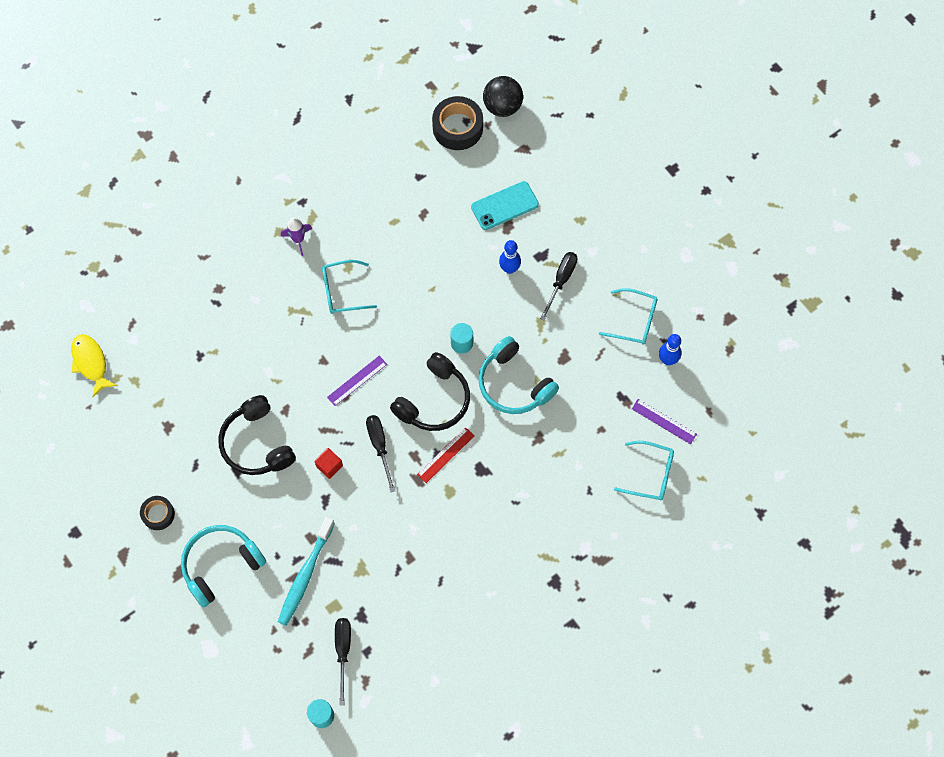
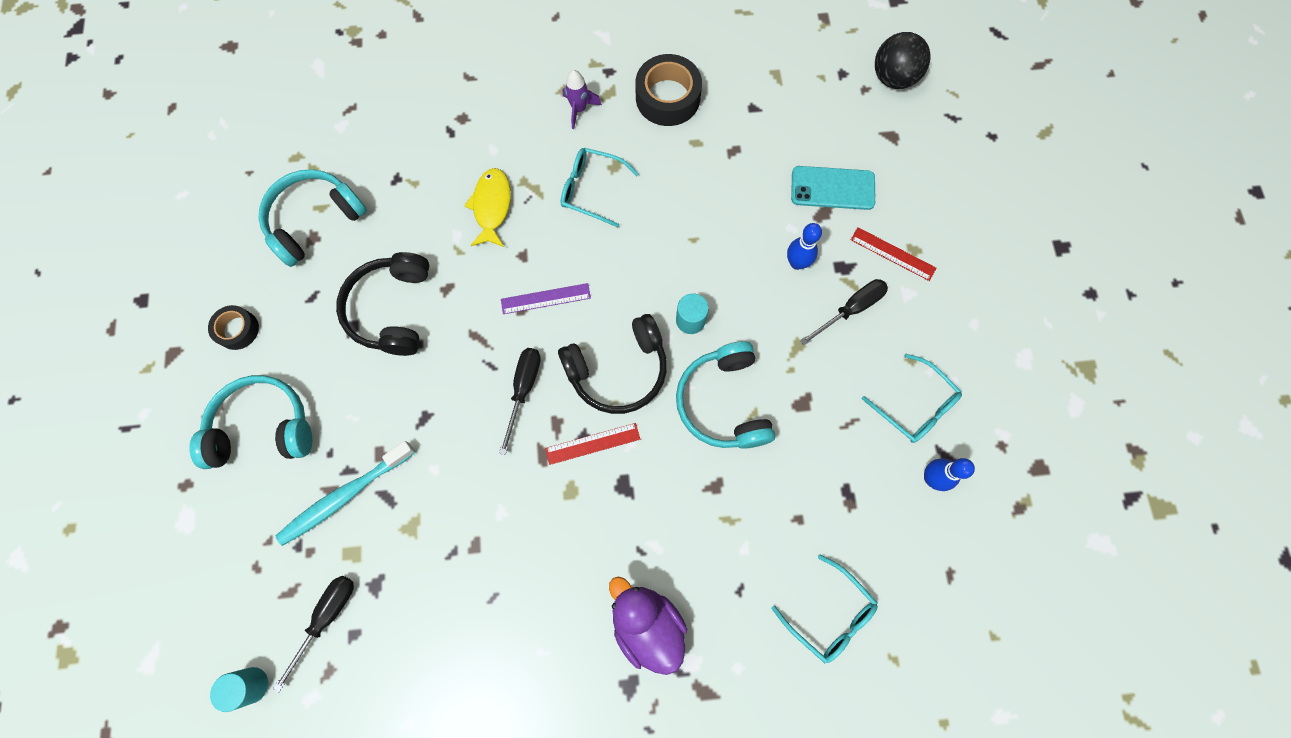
camera: 30 degrees right, 5 degrees up
yellow fish [71,334,117,397] -> yellow fish moved to [464,168,511,247]
red cube [314,448,343,479] -> none
black tape [432,96,483,150] -> black tape moved to [635,54,702,126]
purple ruler [632,399,697,444] -> none
none -> turquoise headphones [258,169,367,267]
none -> purple duck [609,576,687,675]
none -> red ruler [851,227,936,281]

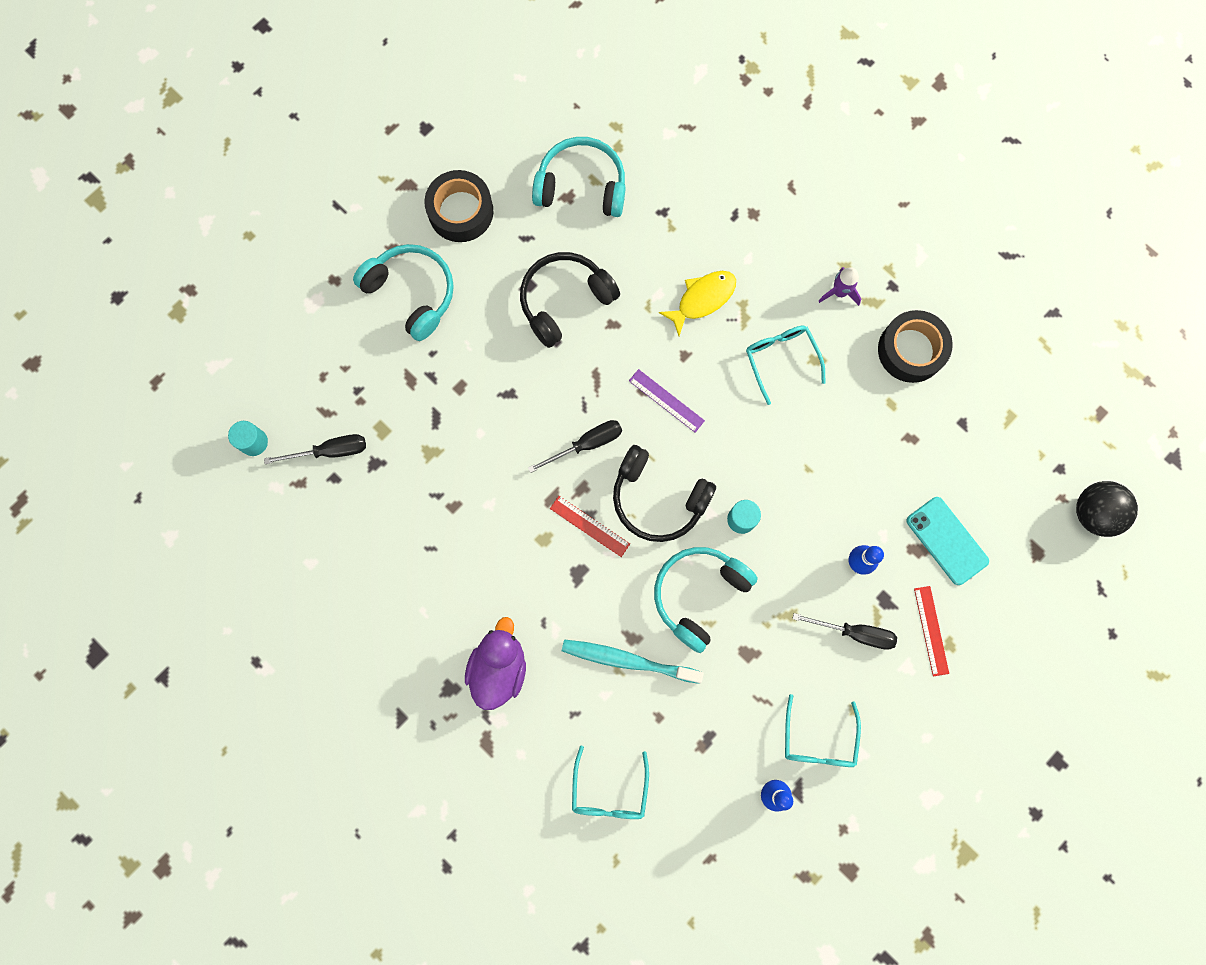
camera: 50 degrees right, 5 degrees up
black tape [208,305,259,350] -> black tape [424,170,493,242], size x1.72
turquoise toothbrush [276,441,416,546] -> turquoise toothbrush moved to [562,640,704,684]

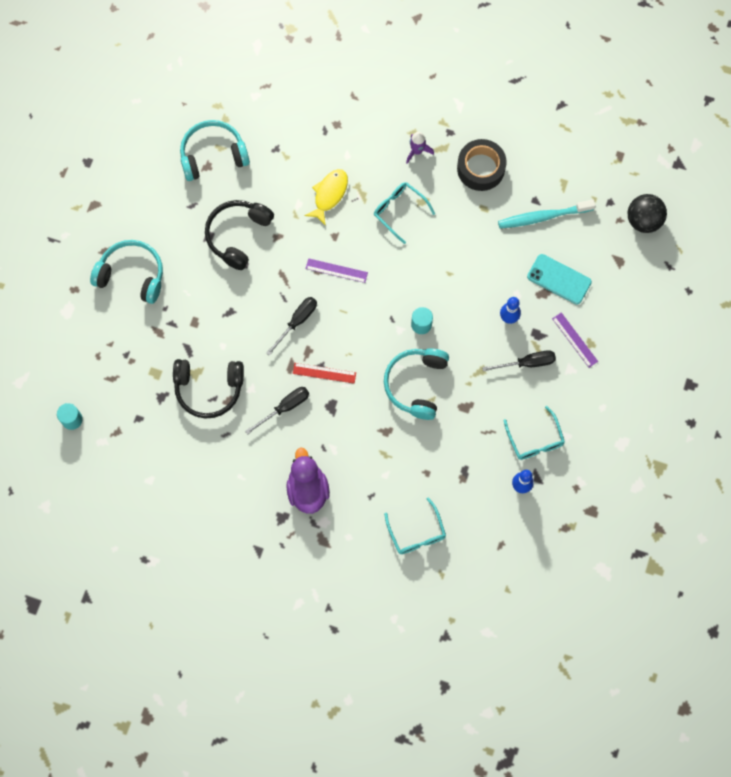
camera: 25 degrees left, 5 degrees down
black screwdriver [264,434,366,464] -> black screwdriver moved to [245,387,309,435]
black tape [424,170,493,242] -> none
turquoise toothbrush [562,640,704,684] -> turquoise toothbrush moved to [498,200,596,229]
black headphones [613,445,716,542] -> black headphones moved to [173,359,244,418]
red ruler [914,586,949,676] -> purple ruler [552,312,598,368]

